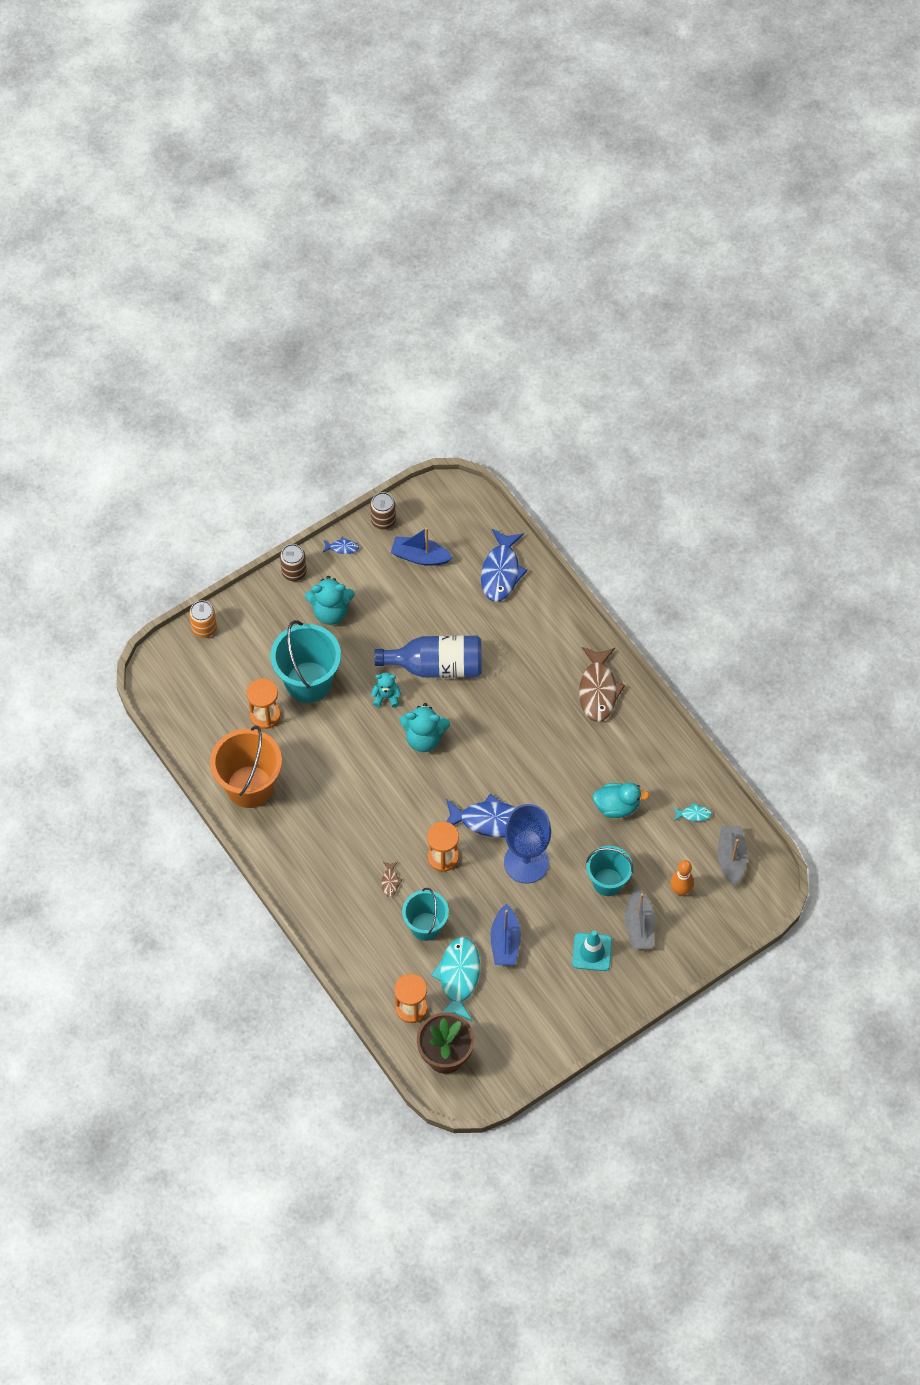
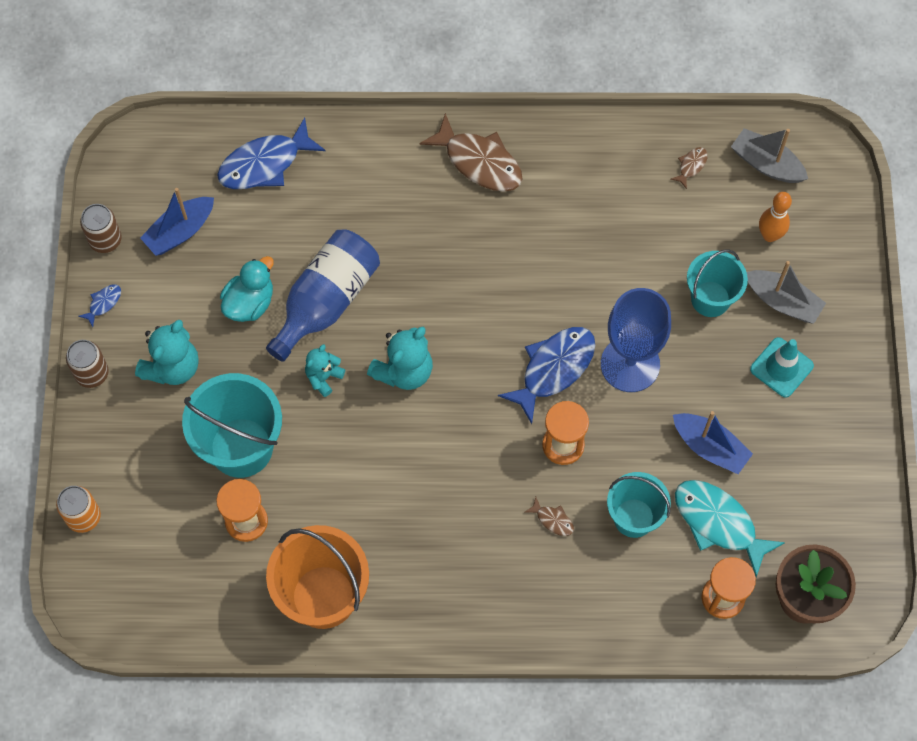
camera: 55 degrees left, 5 degrees up
blue fish [481,529,527,602] -> blue fish turned 105 degrees clockwise [217,118,326,189]
turquoise duck [592,783,649,818] -> turquoise duck moved to [220,256,274,322]
turquoise fish [674,802,712,821] -> brown fish [670,147,708,189]

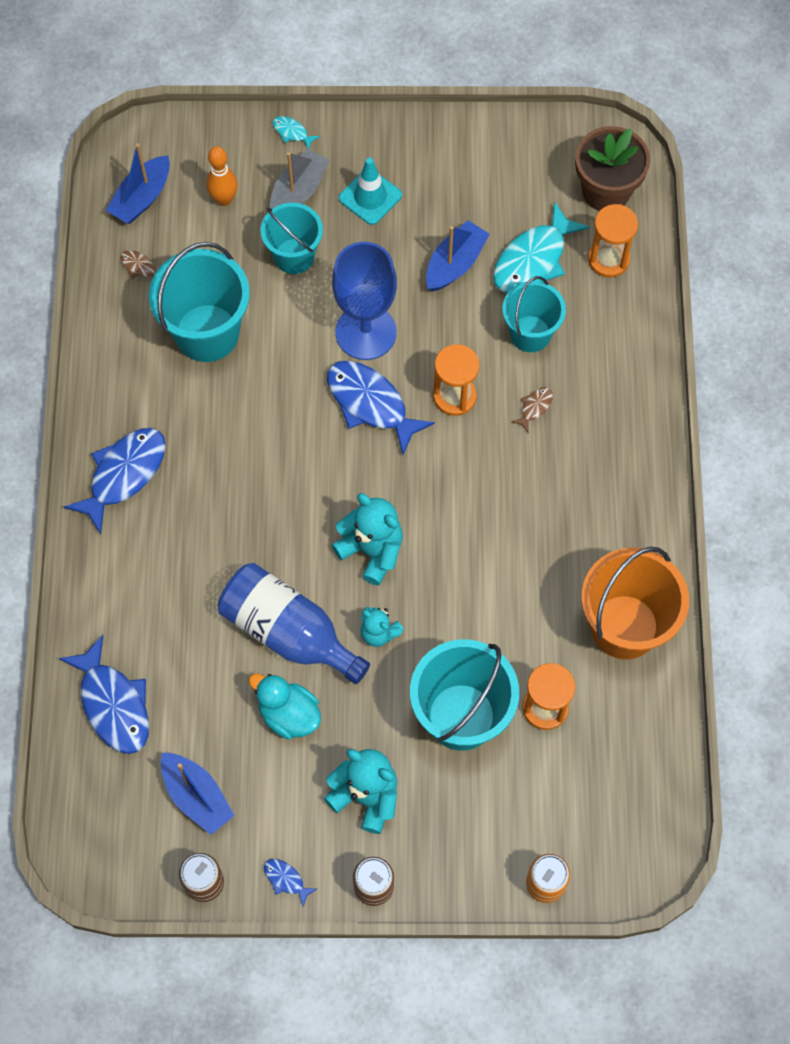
camera: 90 degrees left, 0 degrees up
brown fish [419,113,522,192] -> blue fish [64,428,166,534]
grey boat [731,128,808,183] -> blue boat [106,144,170,224]
none -> turquoise bucket [149,242,250,362]
none -> turquoise fish [273,116,320,148]

